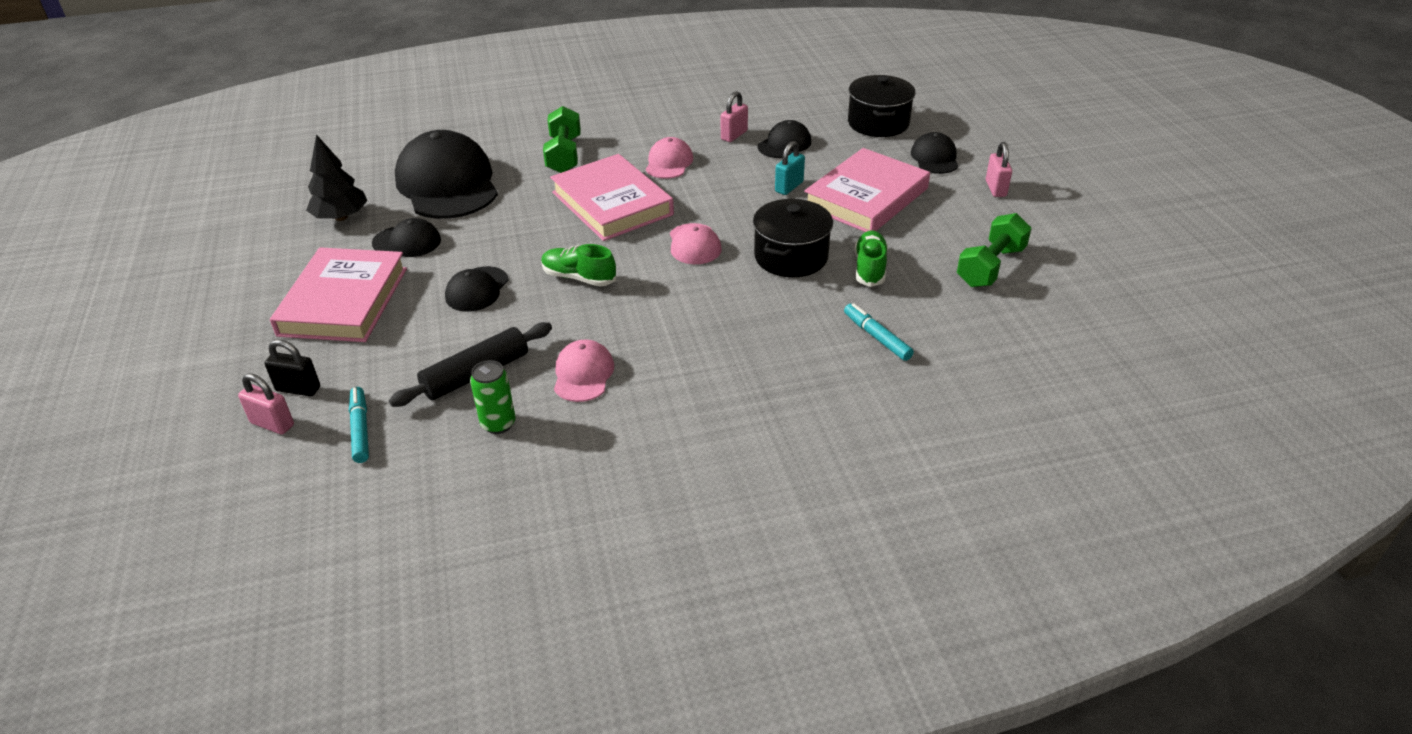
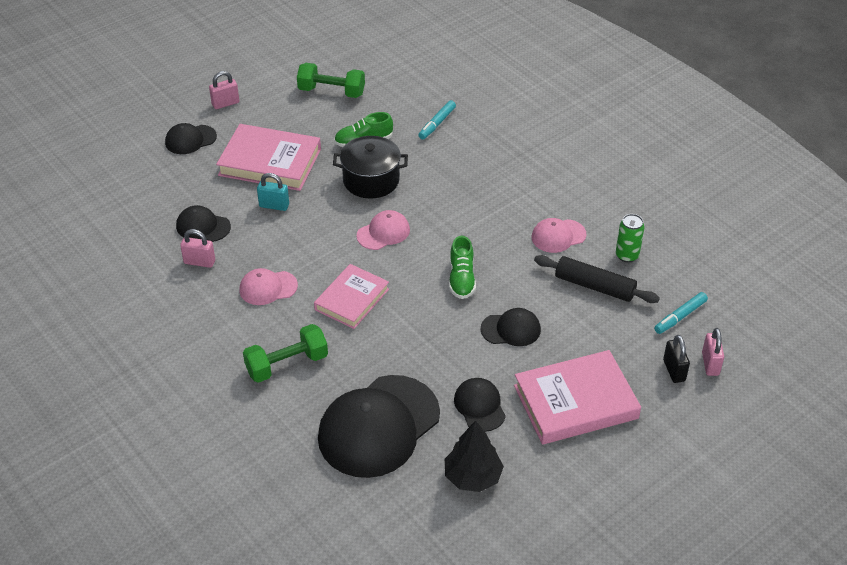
camera: 115 degrees left, 5 degrees up
pink book [550,154,674,241] -> pink book [314,264,389,329], size x0.66
black pot [848,75,916,137] -> none

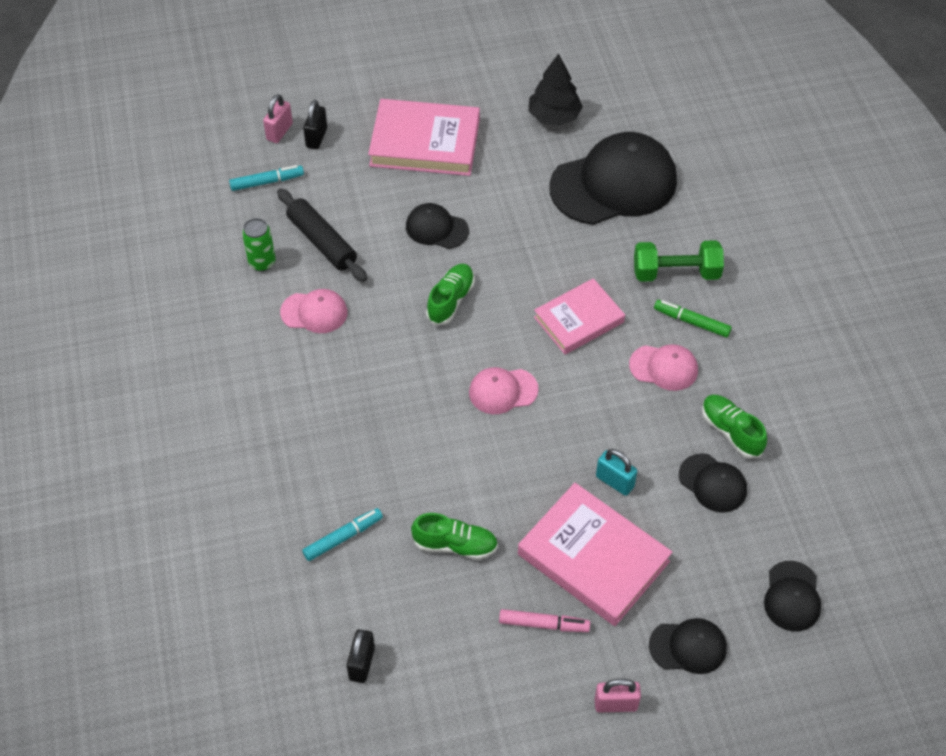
camera: 155 degrees left, 10 degrees up
pink padlock [180,229,215,268] -> green shoe [702,395,767,459]
green dumbbell [297,63,365,98] -> none
black pot [333,136,408,199] -> none
black cap [454,378,506,432] -> black cap moved to [764,561,821,631]
none -> black padlock [347,629,375,683]
none -> pink marker [499,609,590,632]
none -> green marker [654,300,732,338]

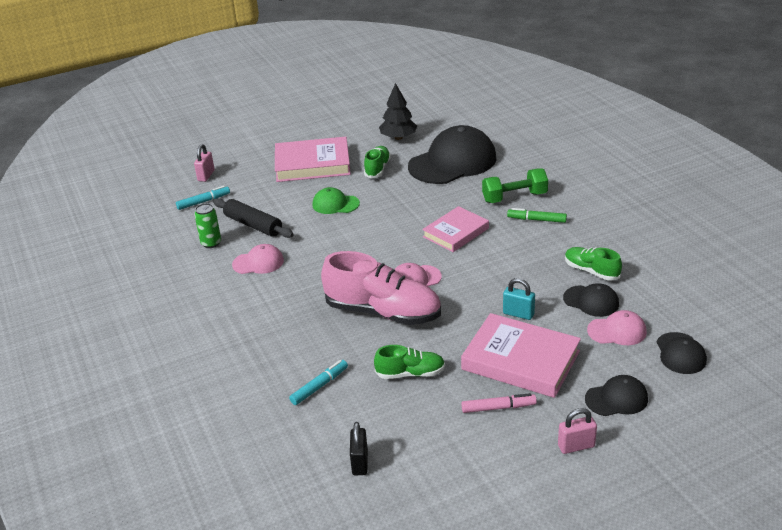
camera: 10 degrees left, 20 degrees down
black padlock [303,100,327,149] -> none
black cap [406,203,469,249] -> green cap [312,187,360,214]
green shoe [426,264,475,325] -> green shoe moved to [364,146,391,178]
pink cap [629,344,698,391] -> pink cap moved to [587,310,647,345]
none -> pink shoe [321,251,441,325]

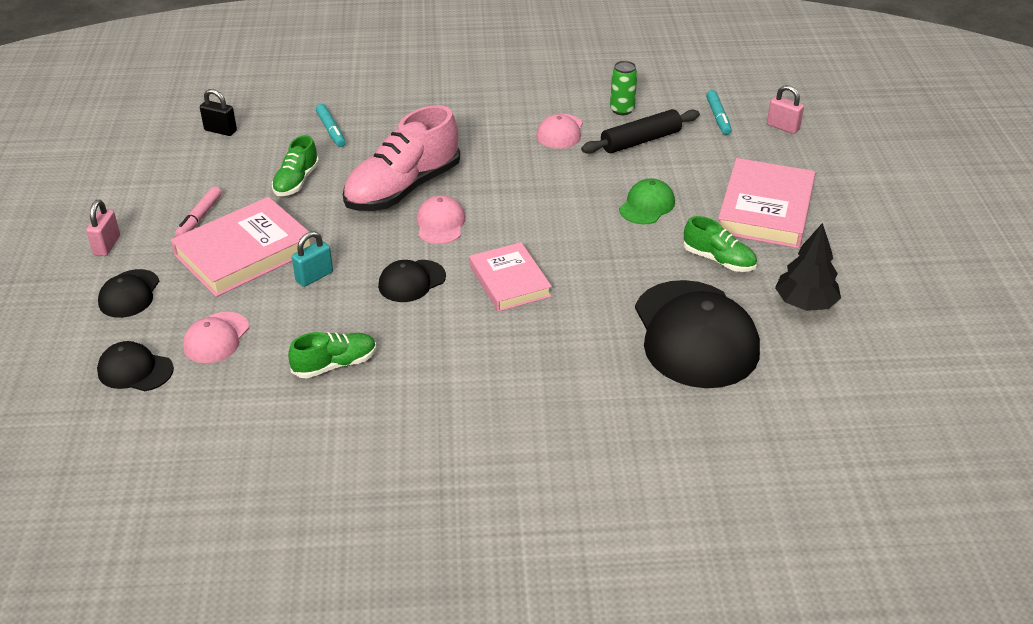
camera: 110 degrees right, 5 degrees up
green dumbbell [482,168,548,203] -> none
green marker [507,208,567,223] -> none
black cap [563,283,619,317] -> black cap moved to [378,260,446,302]

